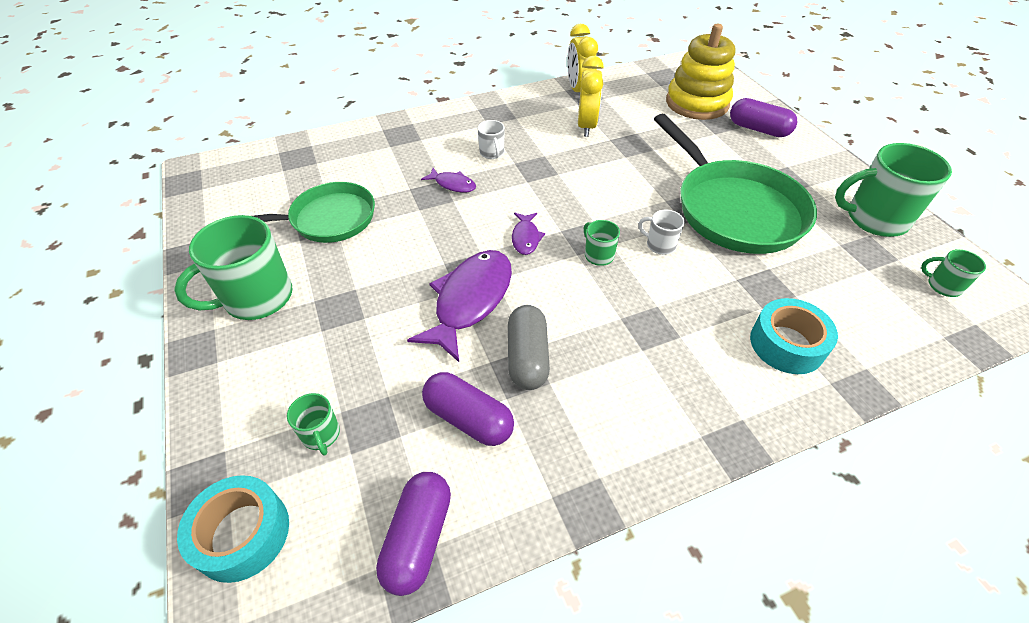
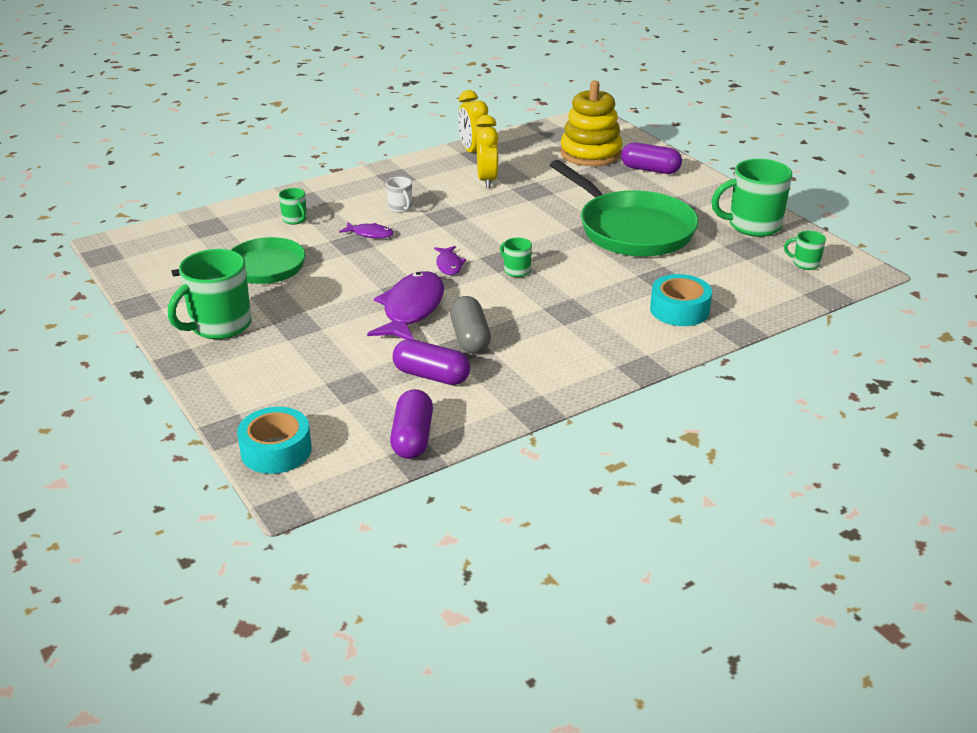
camera: 10 degrees left, 15 degrees down
green mug [287,393,340,456] -> green mug moved to [279,188,307,225]
white mug [638,210,685,255] -> none

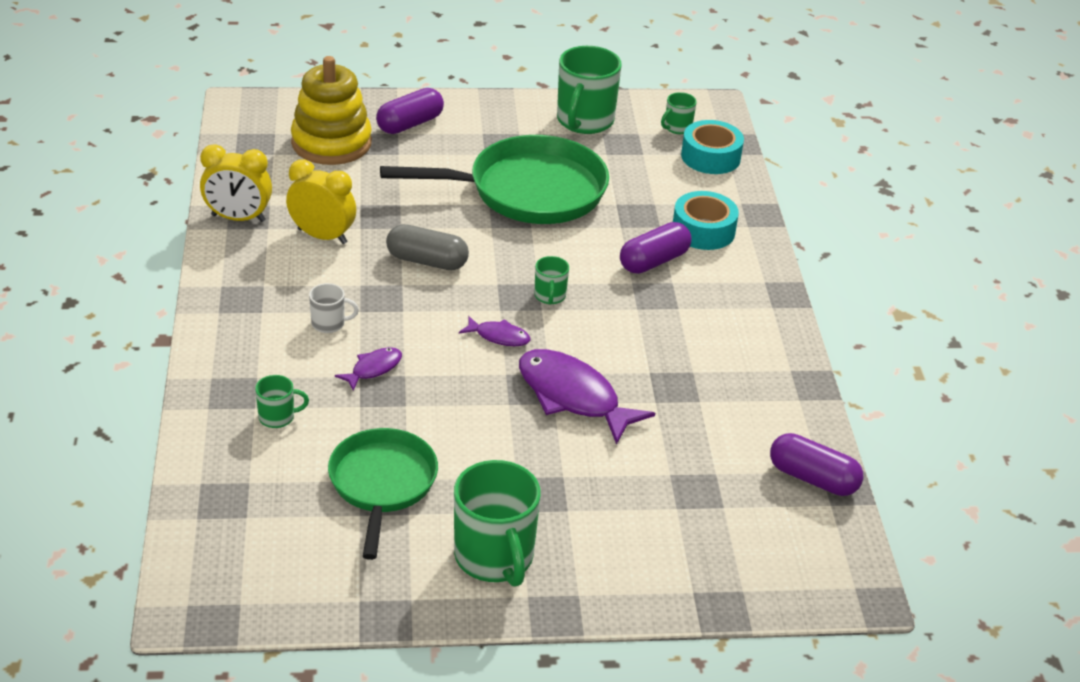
camera: 65 degrees left, 5 degrees up
turquoise tape [237,407,312,474] -> turquoise tape moved to [681,120,744,174]
purple capsule [393,339,470,385] -> purple capsule moved to [620,222,691,274]
grey capsule [450,296,491,354] -> grey capsule moved to [386,224,469,270]
green mug [500,238,532,277] -> green mug turned 75 degrees counterclockwise [534,256,569,304]

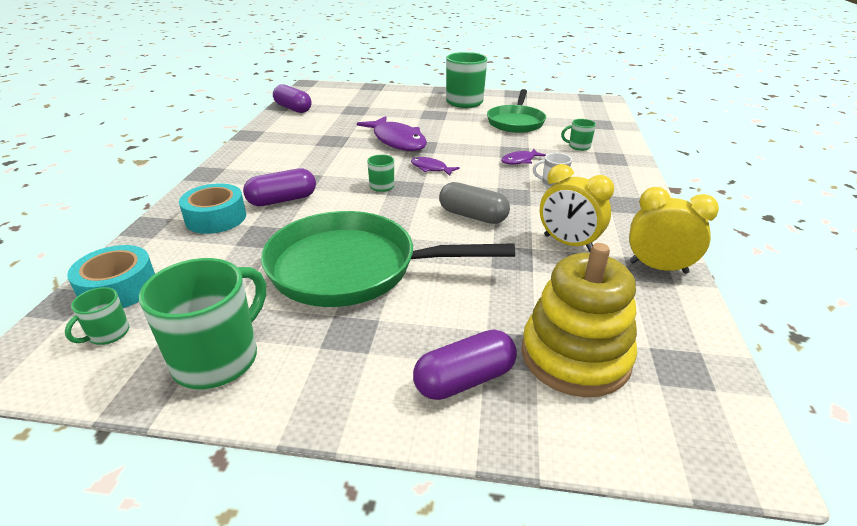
camera: 165 degrees left, 5 degrees down
green mug [661,92,697,134] -> green mug turned 150 degrees clockwise [65,287,129,345]

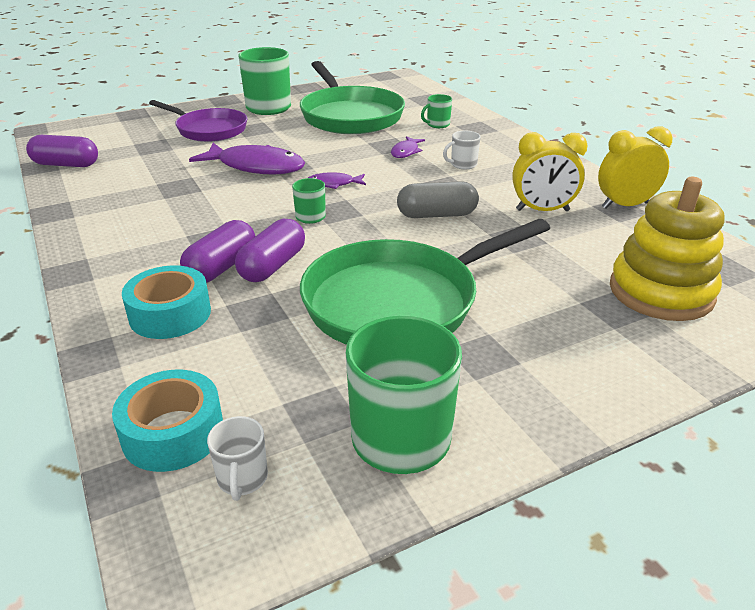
camera: 35 degrees left, 0 degrees up
green mug [65,287,129,345] -> white mug [207,416,268,501]
purple capsule [413,329,517,400] -> purple capsule moved to [235,219,305,282]
green pan [487,89,546,133] -> green pan [300,61,405,134], size x1.55
none -> purple pan [149,100,247,142]

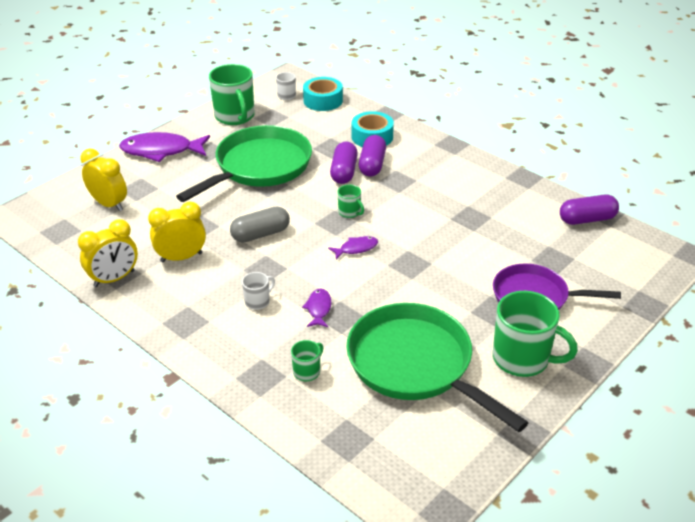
camera: 160 degrees right, 5 degrees up
purple fish [189,143,305,175] -> purple fish moved to [119,132,210,162]
yellow stacking toy [610,177,725,321] -> yellow clock [80,149,127,211]

